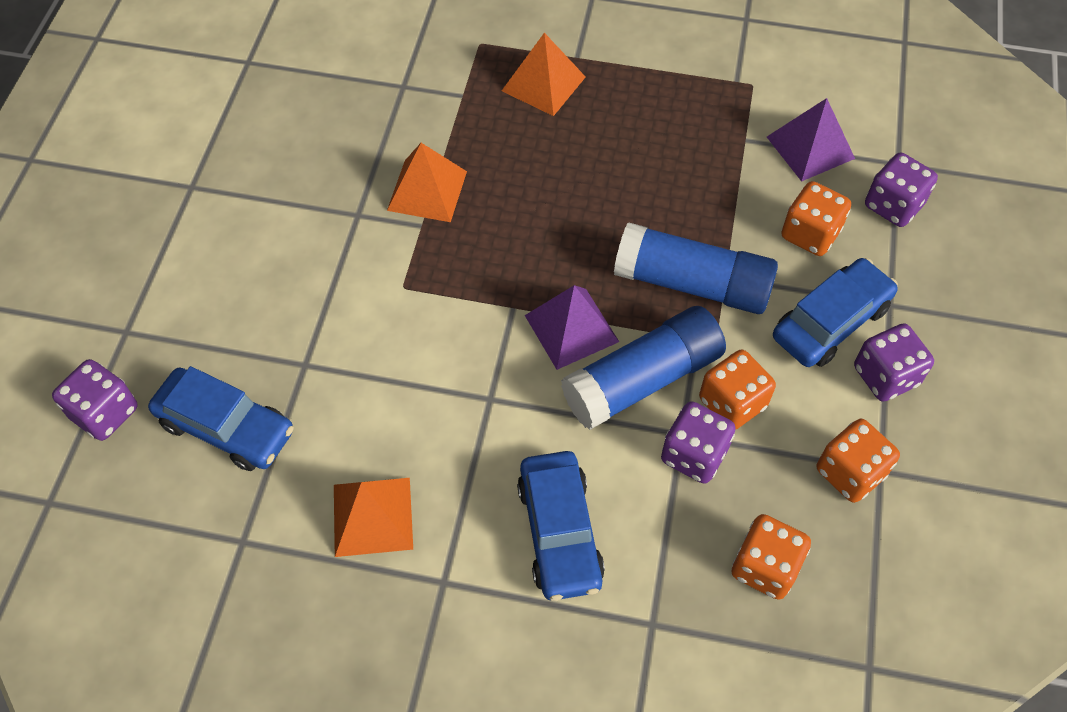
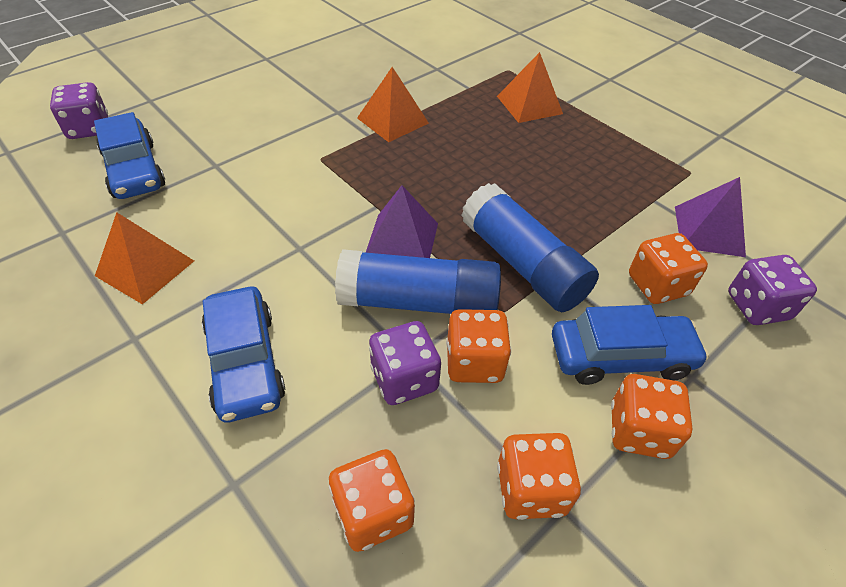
camera: 35 degrees right, 10 degrees down
blue car [517,451,605,601] -> blue car turned 45 degrees counterclockwise [202,287,285,422]
purple dice [854,323,934,402] -> orange dice [611,374,693,459]

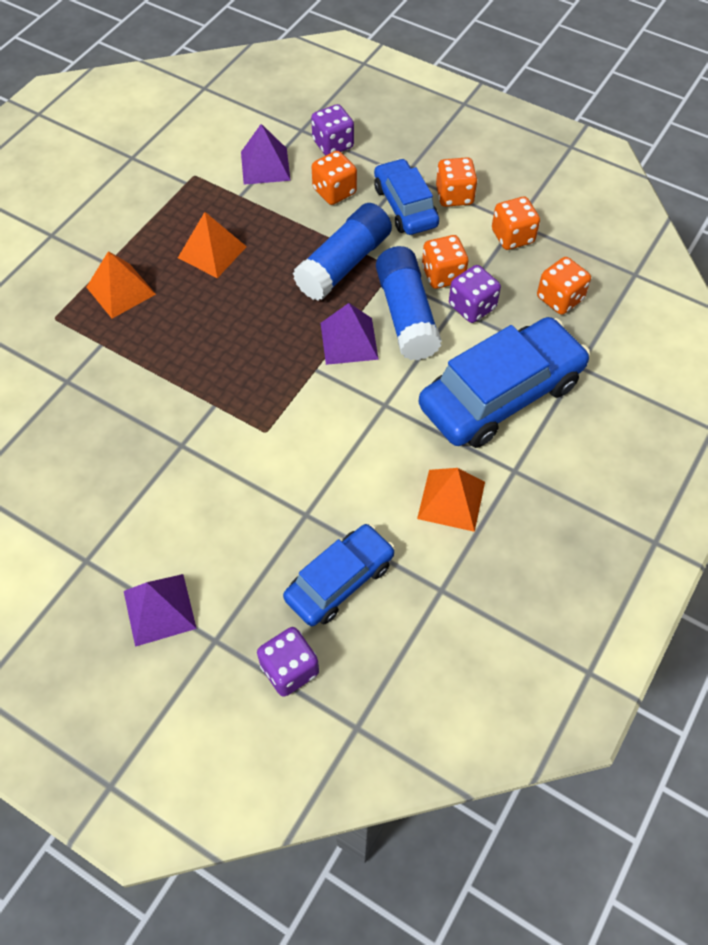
camera: 105 degrees left, 10 degrees up
blue car [202,287,285,422] -> blue car [419,317,590,448], size x1.65
orange pyramid [357,67,429,142] -> orange pyramid moved to [178,212,247,278]
none -> purple pyramid [124,574,197,647]

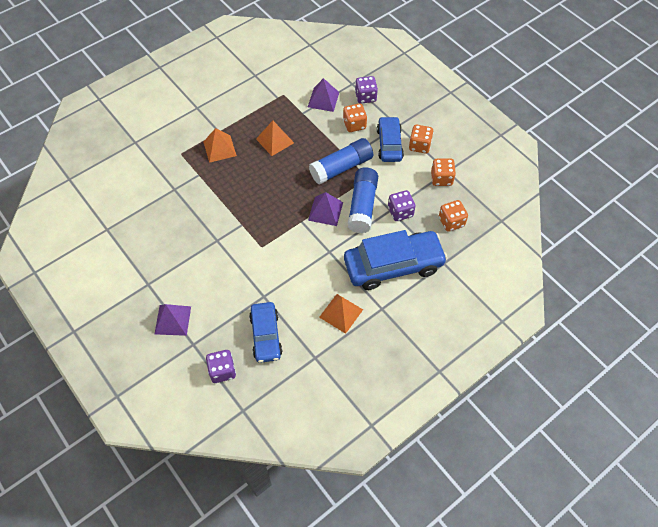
camera: 20 degrees right, 0 degrees up
blue car [283,524,395,626] -> blue car turned 105 degrees clockwise [249,302,283,363]
orange dice [422,235,468,289] -> none

